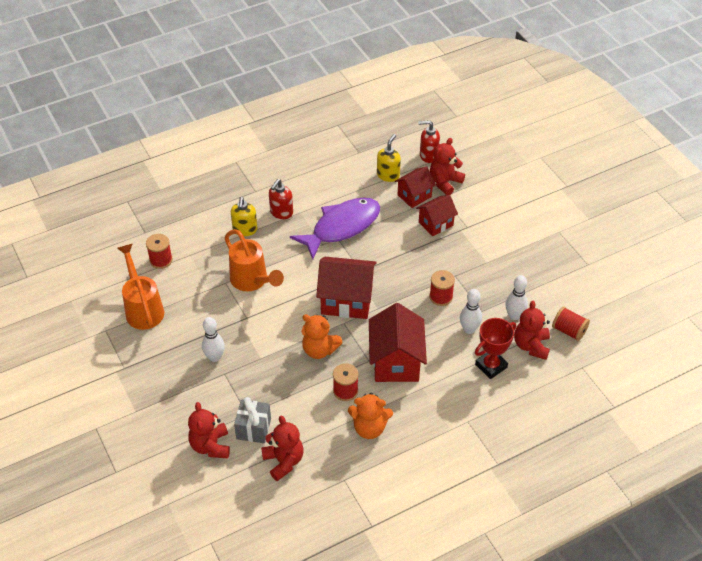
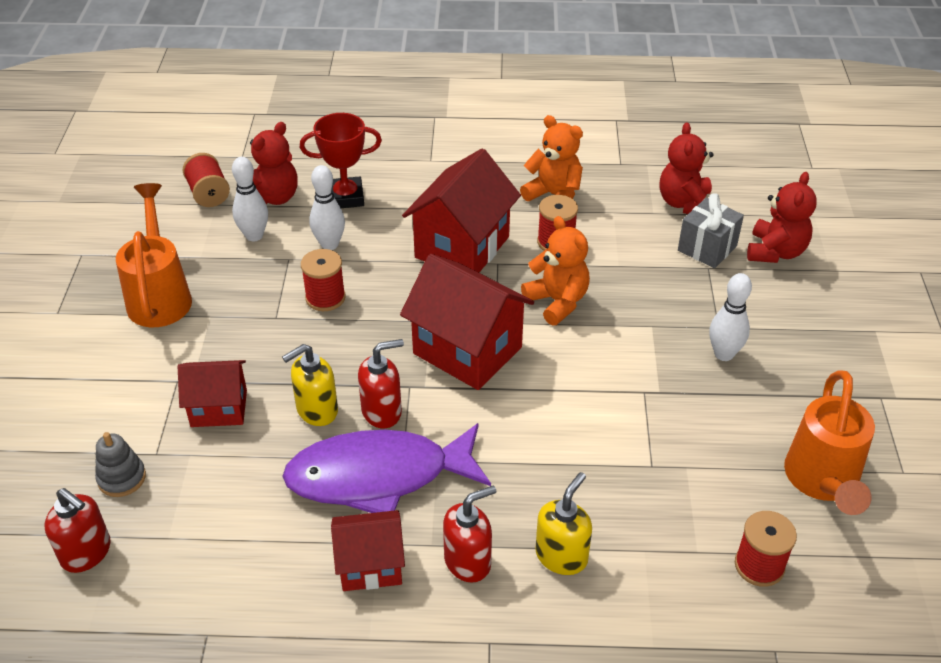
camera: 150 degrees left, 5 degrees down
orange watering can [225,229,284,291] -> orange watering can moved to [116,183,192,327]
yellow soap dispenser [377,134,401,182] -> yellow soap dispenser moved to [282,344,338,426]
red house [395,166,436,208] -> red house moved to [331,510,405,591]
red teddy bear [430,138,465,195] -> grey stacking toy [95,432,146,497]
none -> red soap dispenser [358,339,404,428]

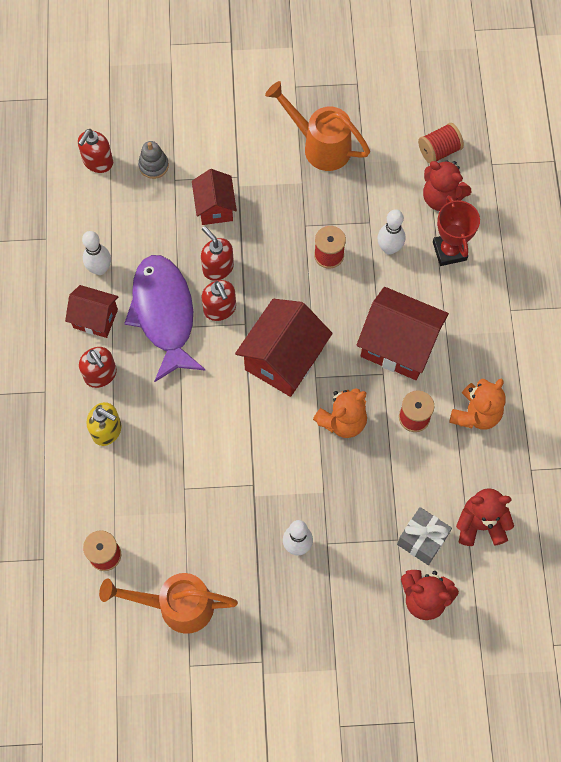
camera: 85 degrees right, 25 degrees up
orange watering can [116,183,192,327] -> orange watering can turned 135 degrees counterclockwise [265,81,370,171]
white bowling pin [232,157,268,241] -> white bowling pin moved to [82,231,111,275]
yellow soap dispenser [282,344,338,426] -> red soap dispenser [201,226,234,281]
red house [331,510,405,591] -> red house turned 60 degrees counterclockwise [65,285,118,338]

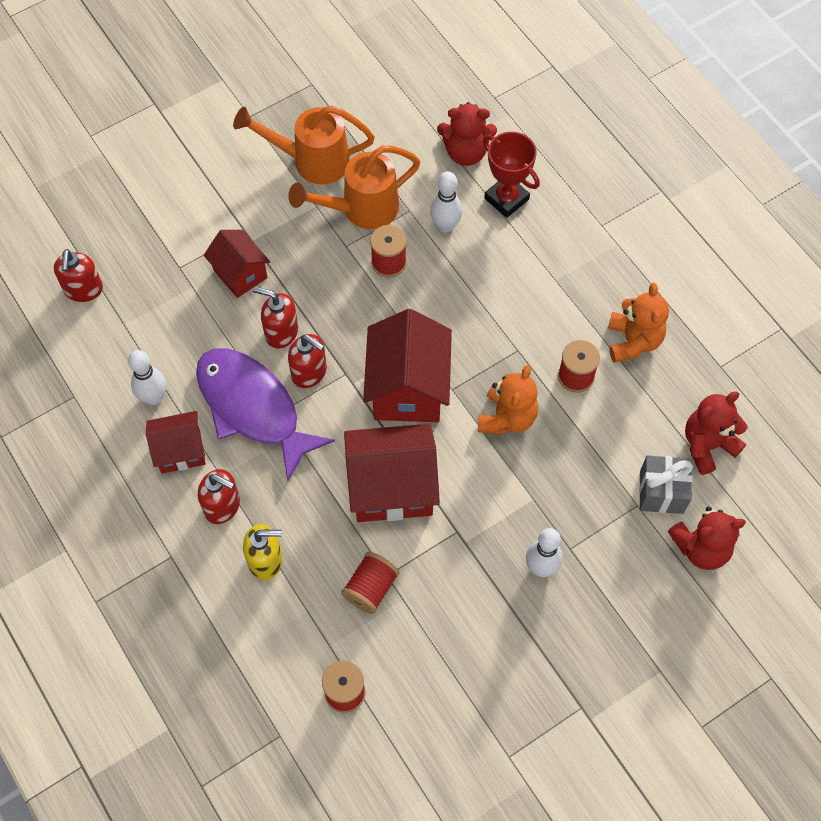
camera: 30 degrees left, 5 degrees down
orange watering can [99,573,238,634] -> orange watering can moved to [288,146,420,229]
grey stacking toy [138,141,169,179] -> none
red house [357,287,449,380] -> red house moved to [344,424,440,522]
red spool [418,123,464,164] -> red spool moved to [341,552,399,614]

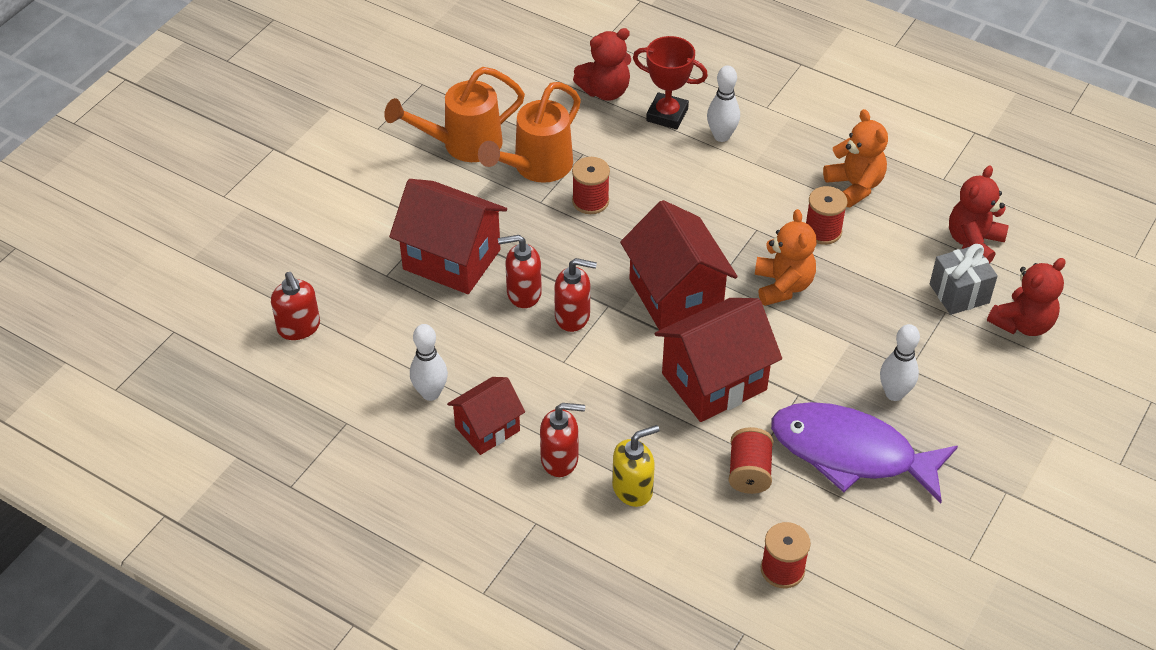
camera: 25 degrees left, 15 degrees down
purple fish [196,349,335,481] -> purple fish moved to [771,402,958,503]
red house [204,230,270,298] -> red house [389,179,507,294], size x1.66
white bowling pin [430,171,463,233] -> white bowling pin moved to [707,65,740,142]

